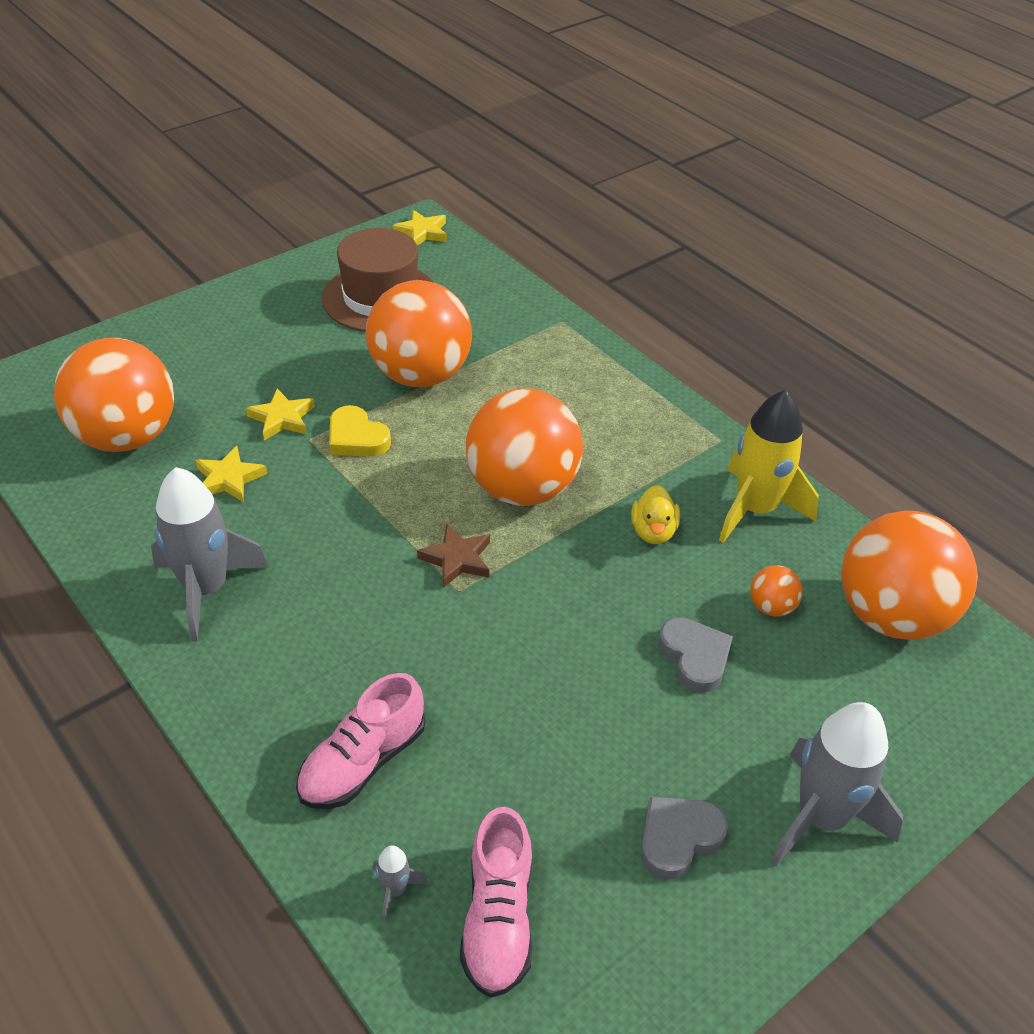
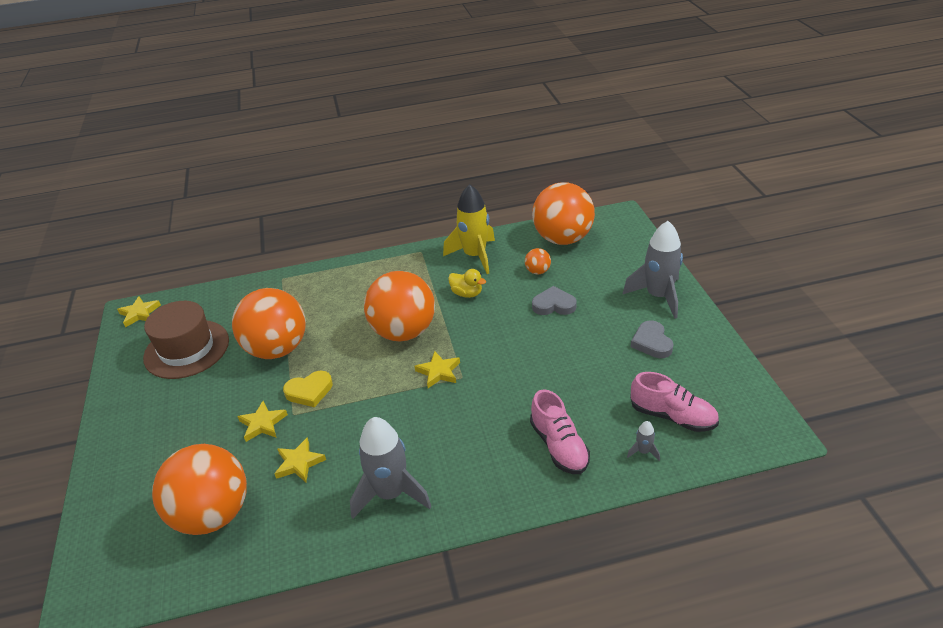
camera: 60 degrees left, 5 degrees down
brown star [417,524,490,588] -> yellow star [415,351,460,388]

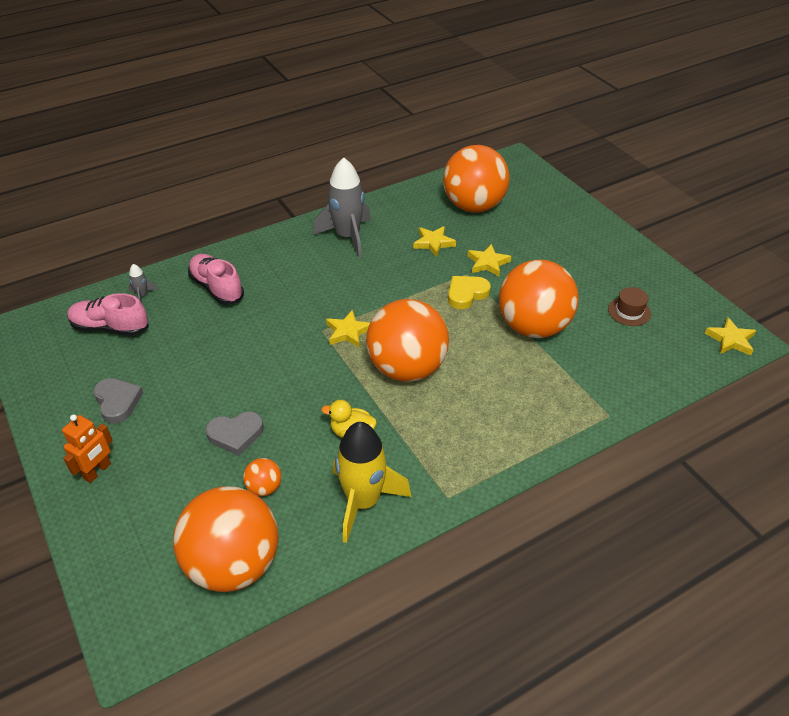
camera: 160 degrees right, 5 degrees up
brown hat [143,301,229,379] -> brown hat [608,287,651,326], size x0.46
grey rocket [623,221,683,319] -> orange robot [62,414,113,483]

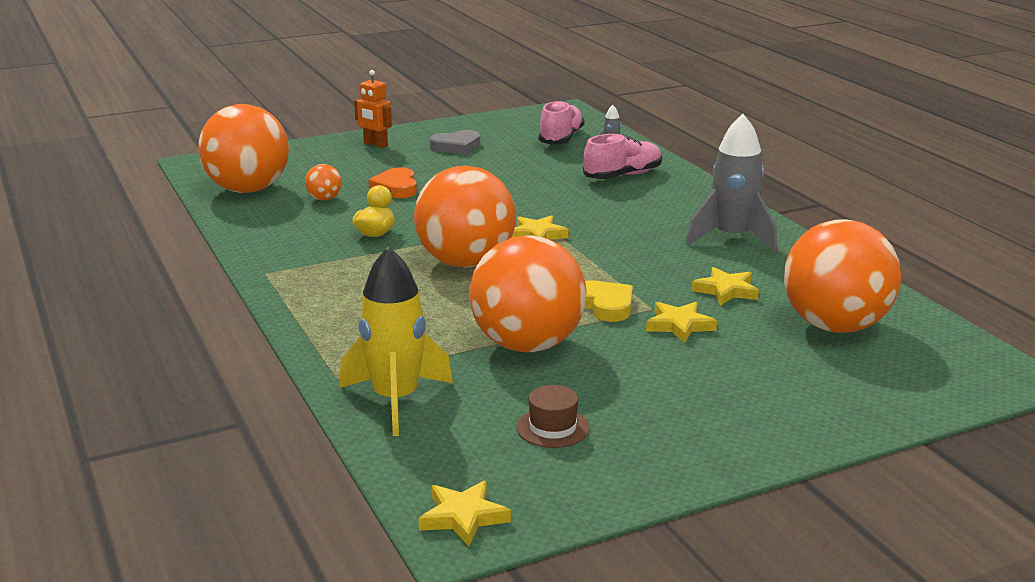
camera: 95 degrees right, 20 degrees down
grey heart [205,411,264,456] -> orange heart [369,167,417,198]
yellow rocket [333,422,412,543] -> yellow rocket moved to [339,246,453,436]

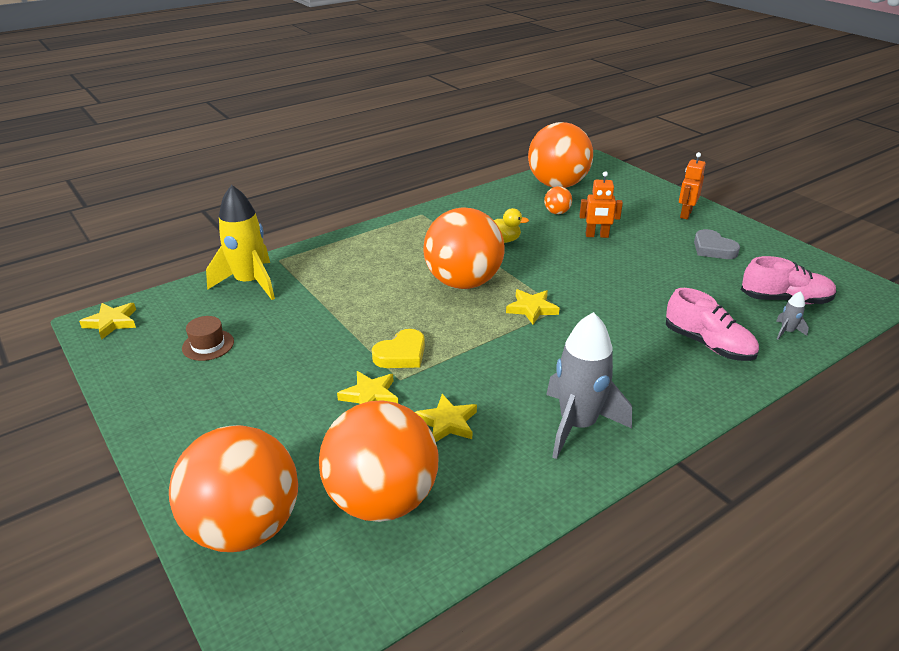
camera: 80 degrees right, 10 degrees up
orange heart [369,167,417,198] -> orange robot [579,171,623,238]
orange ball [469,235,586,352] -> orange ball moved to [169,425,298,552]

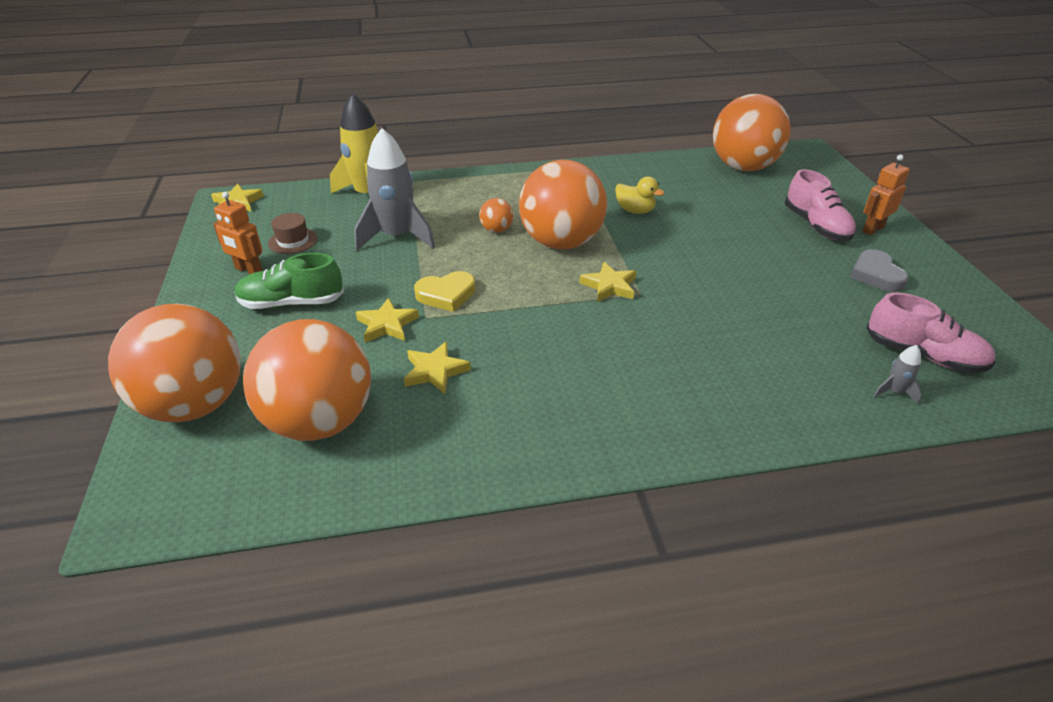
camera: 25 degrees right, 5 degrees up
orange ball [544,186,572,214] -> orange ball moved to [479,198,513,233]
grey rocket [546,312,632,459] -> grey rocket moved to [354,128,435,251]
orange robot [579,171,623,238] -> orange robot moved to [213,192,263,274]
pink shoe [666,288,759,361] -> pink shoe moved to [785,169,856,241]
none -> green shoe [234,253,344,309]

